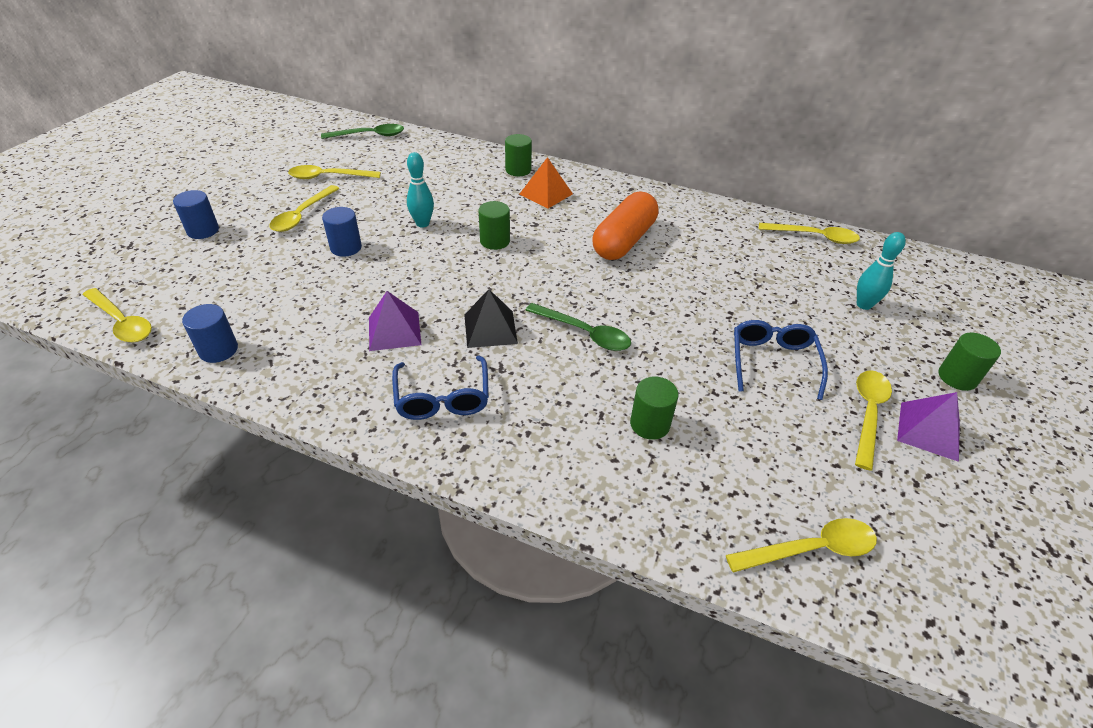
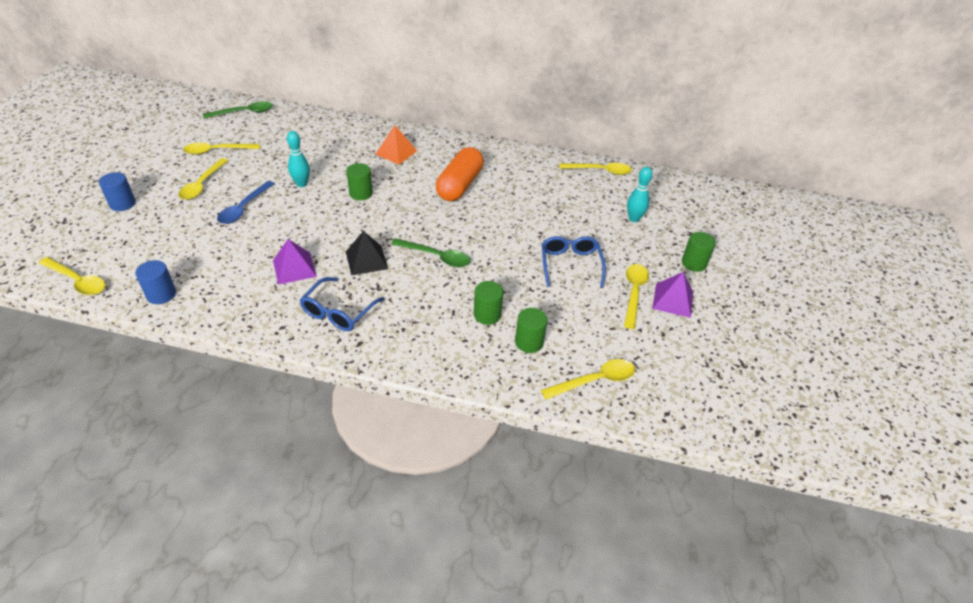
camera: 10 degrees left, 0 degrees up
blue cylinder [322,207,362,257] -> blue spoon [217,181,275,224]
blue glasses [392,356,489,420] -> blue glasses turned 45 degrees clockwise [300,277,384,331]
green cylinder [505,134,532,176] -> green cylinder moved to [515,308,548,353]

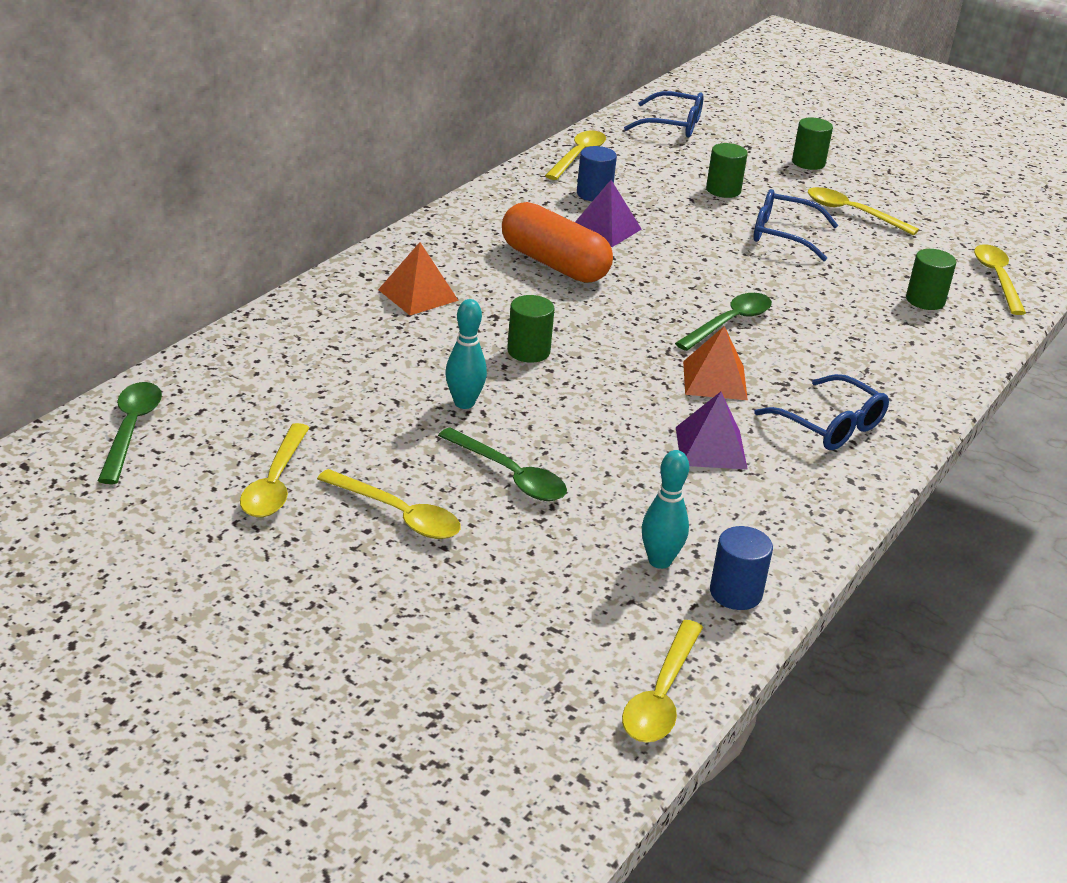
camera: 70 degrees left, 10 degrees down
yellow spoon [39,257,105,295] -> yellow spoon turned 150 degrees clockwise [622,620,703,743]
blue cylinder [99,172,136,211] -> blue cylinder moved to [577,146,617,201]
blue spoon [217,181,275,224] -> green spoon [438,427,567,501]
black pyramid [346,231,388,275] -> orange pyramid [683,326,748,400]
green cylinder [474,281,504,325] -> green cylinder moved to [706,143,748,198]
turquoise bowling pin [627,167,652,222] -> turquoise bowling pin moved to [642,450,689,569]
purple pyramid [652,272,693,318] -> purple pyramid moved to [575,180,642,247]
none -> blue glasses [624,91,703,138]

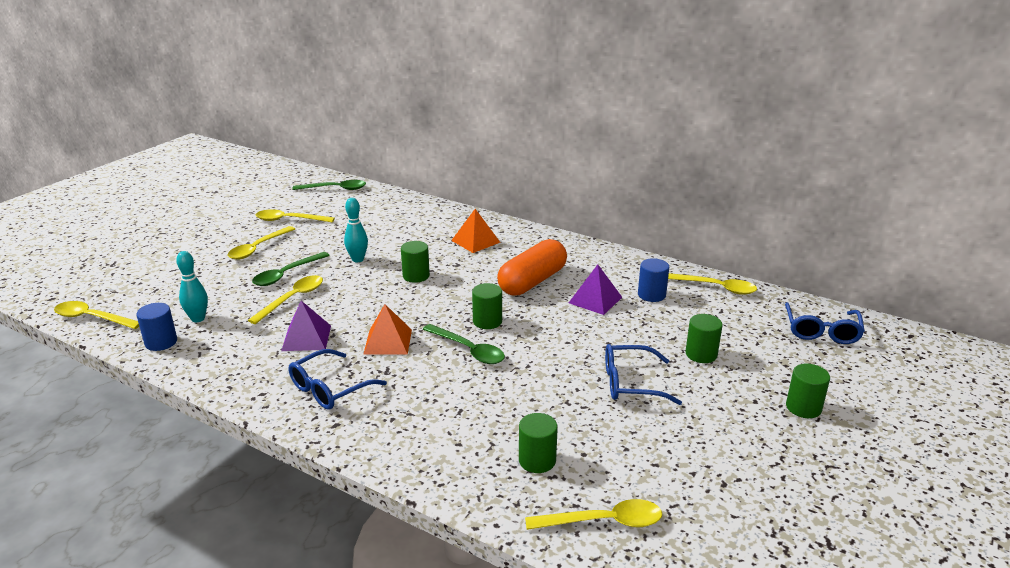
camera: 90 degrees right, 5 degrees down
blue glasses [753,189,839,261] -> blue glasses turned 105 degrees counterclockwise [605,344,682,405]
yellow spoon [808,187,919,235] -> yellow spoon moved to [248,275,323,324]
none -> green cylinder [472,283,502,329]

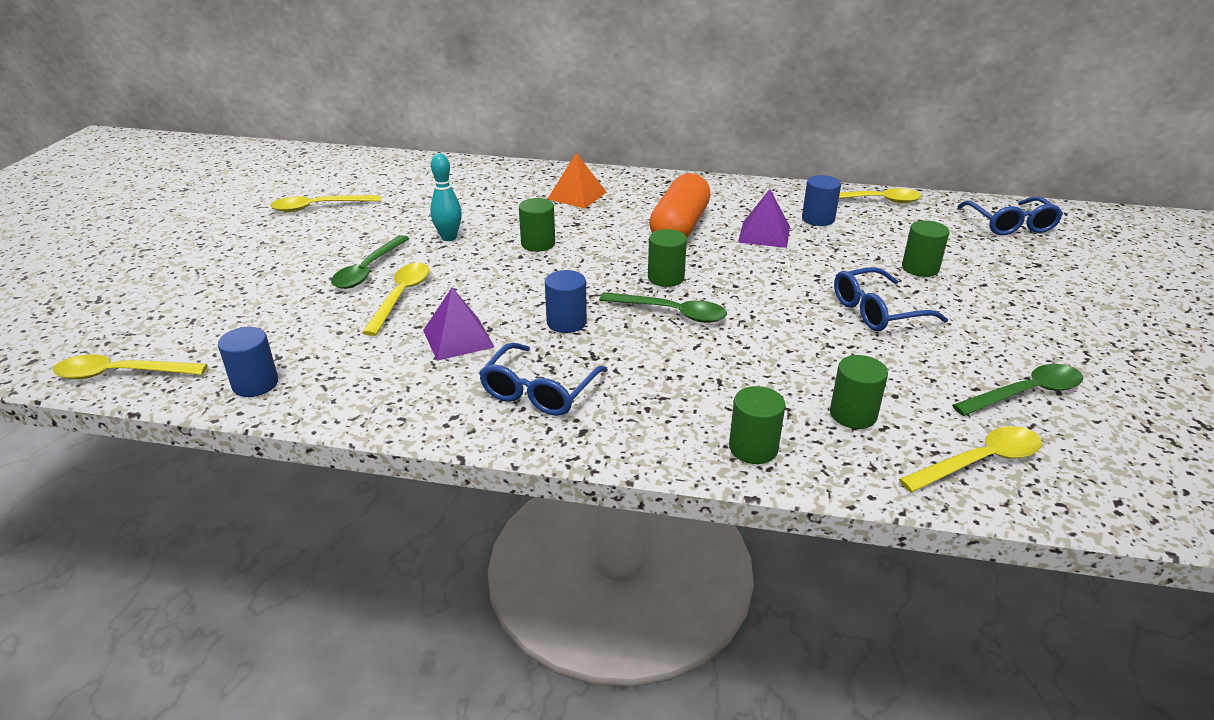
camera: 20 degrees left, 5 degrees up
turquoise bowling pin [176,251,208,322] -> none
yellow spoon [228,226,295,260] -> none
green spoon [292,180,366,190] -> green spoon moved to [952,364,1083,416]
orange pyramid [364,304,412,354] -> blue cylinder [545,270,587,333]
green cylinder [786,364,830,418] -> green cylinder moved to [729,386,785,464]

